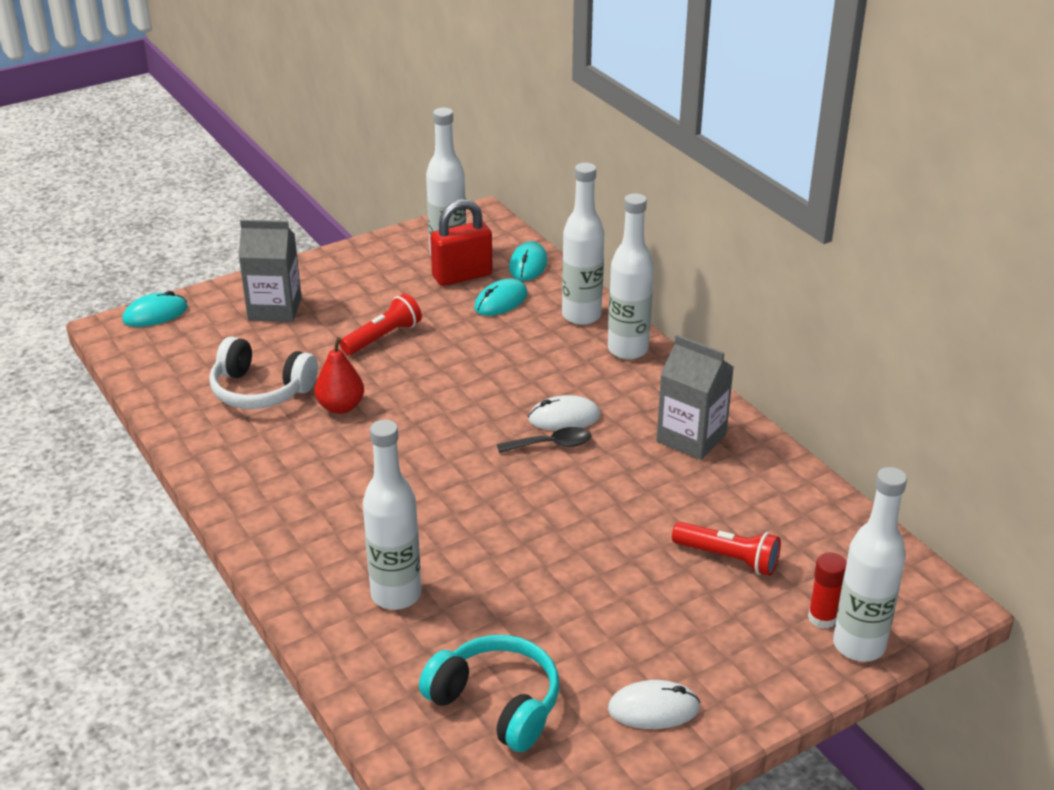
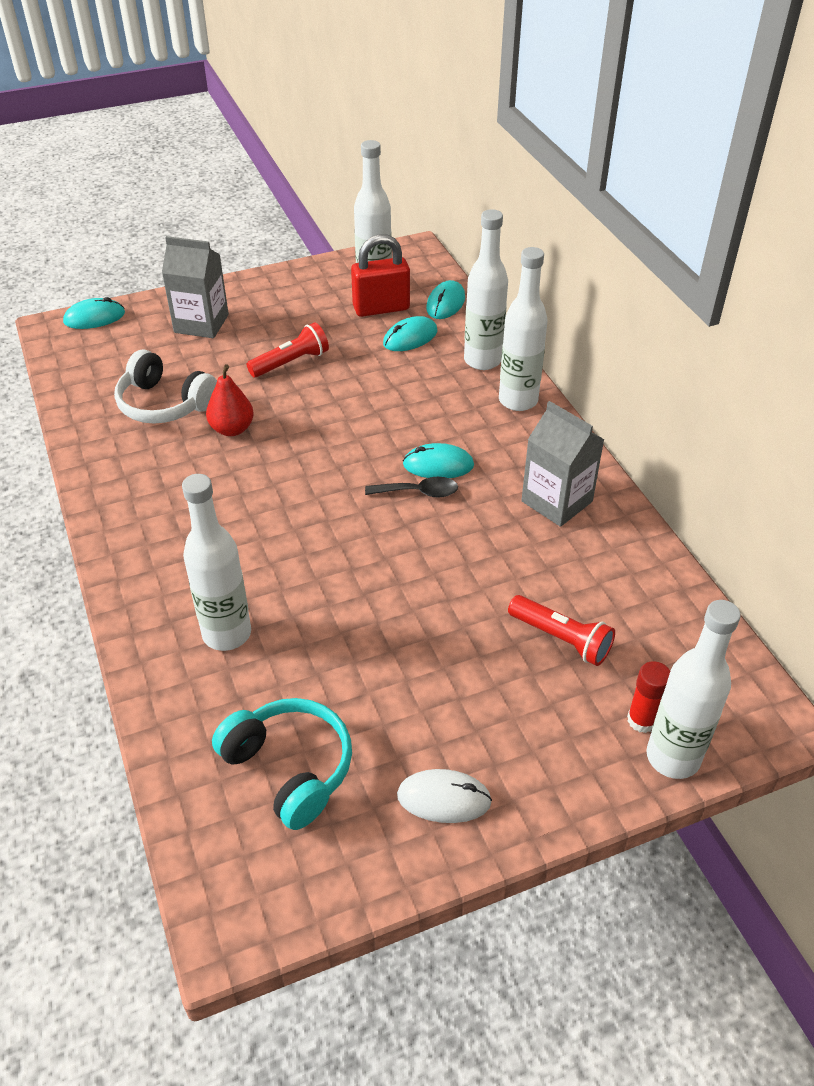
camera: 10 degrees right, 10 degrees up
white mouse [528,395,601,431] -> turquoise mouse [403,443,474,478]

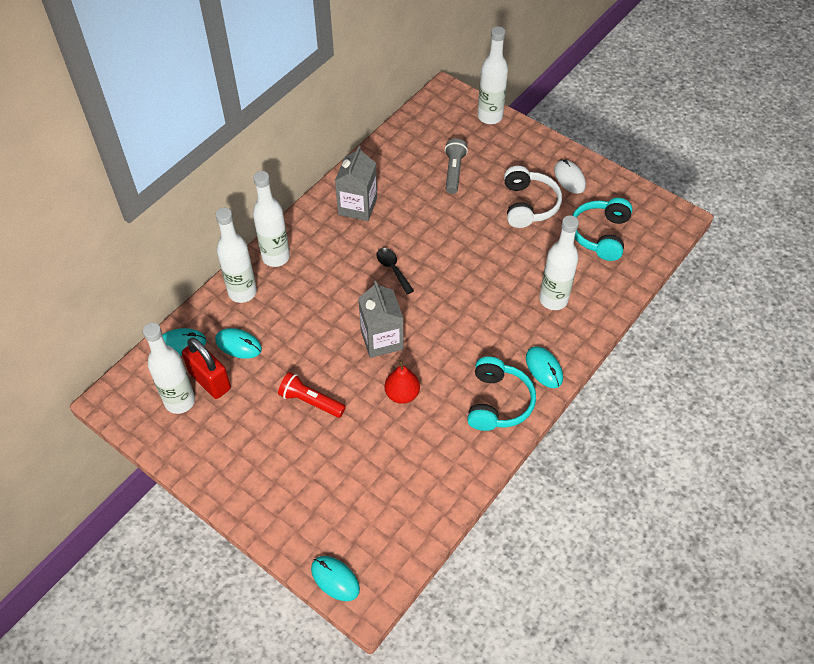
camera: 120 degrees left, 10 degrees up
white headphones [114,349,217,424] -> white headphones moved to [504,166,562,228]
grey carton [162,236,229,338] -> grey carton moved to [358,281,403,358]
turquoise mouse [403,443,474,478] -> turquoise mouse moved to [526,346,563,388]
red flashlight [508,595,615,666] -> grey flashlight [445,139,468,194]
red glue stick [627,661,670,733] -> none
none -> turquoise headphones [467,357,536,431]

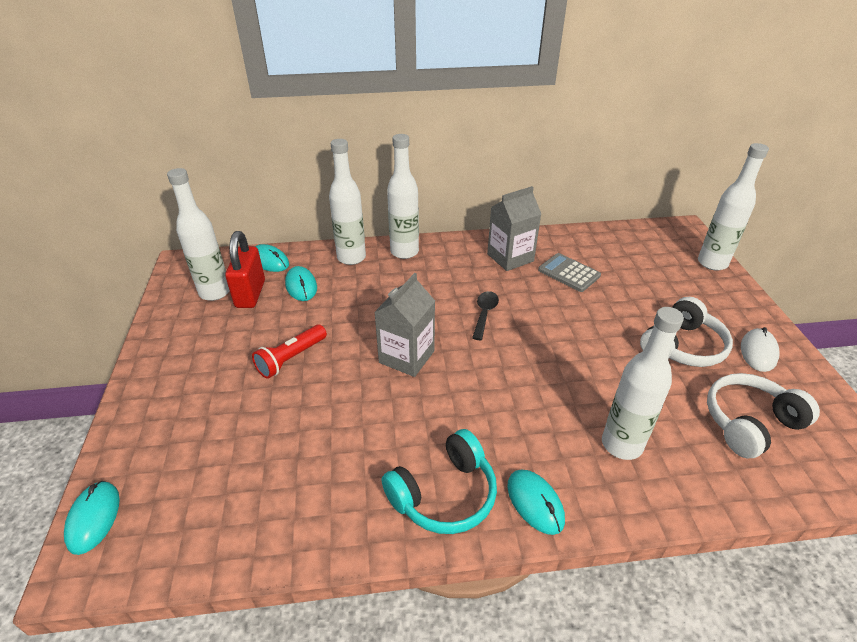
camera: 45 degrees right, 15 degrees down
red flashlight [278,372,346,418] -> red flashlight turned 120 degrees counterclockwise [252,325,327,379]
red pear [385,360,420,404] -> none
grey flashlight [445,139,468,194] -> none
turquoise mouse [526,346,563,388] -> turquoise mouse turned 45 degrees counterclockwise [507,470,565,535]
turquoise headphones [572,198,633,261] -> white headphones [707,373,820,458]
none -> grey calculator [538,253,601,292]

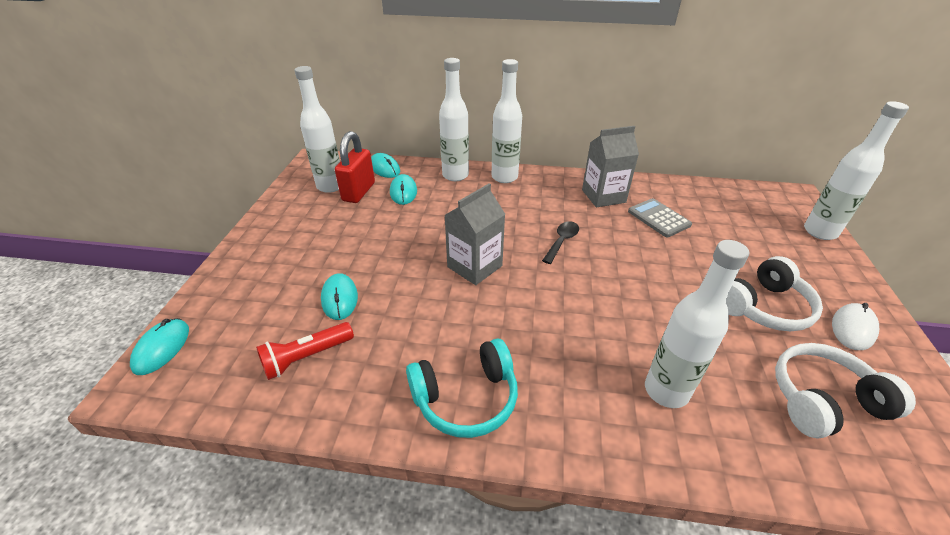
camera: 15 degrees right, 0 degrees up
red flashlight [252,325,327,379] -> red flashlight moved to [256,322,354,380]
turquoise mouse [507,470,565,535] -> turquoise mouse moved to [321,273,358,320]

